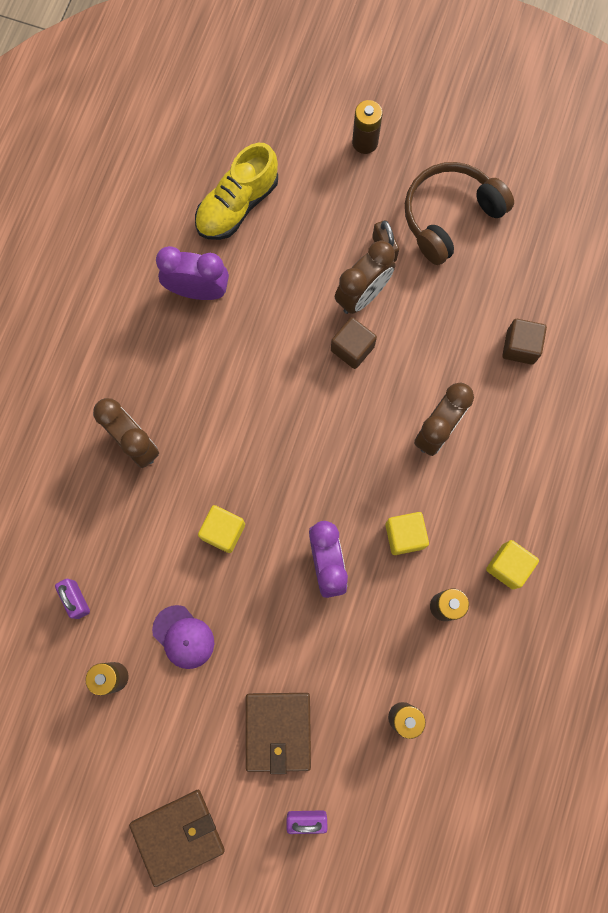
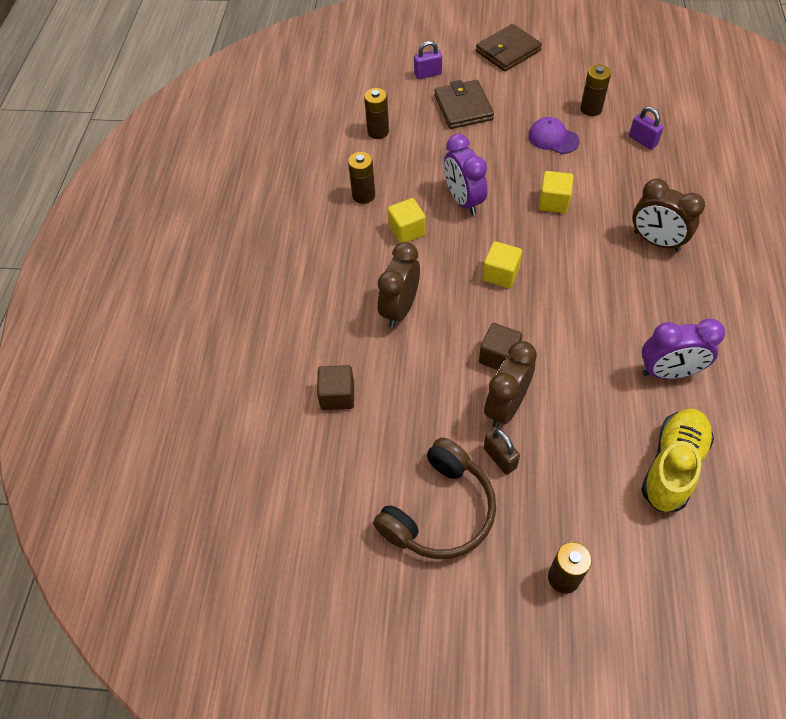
camera: 170 degrees right, 20 degrees down
yellow cube [486,540,539,589] -> yellow cube moved to [483,241,522,288]

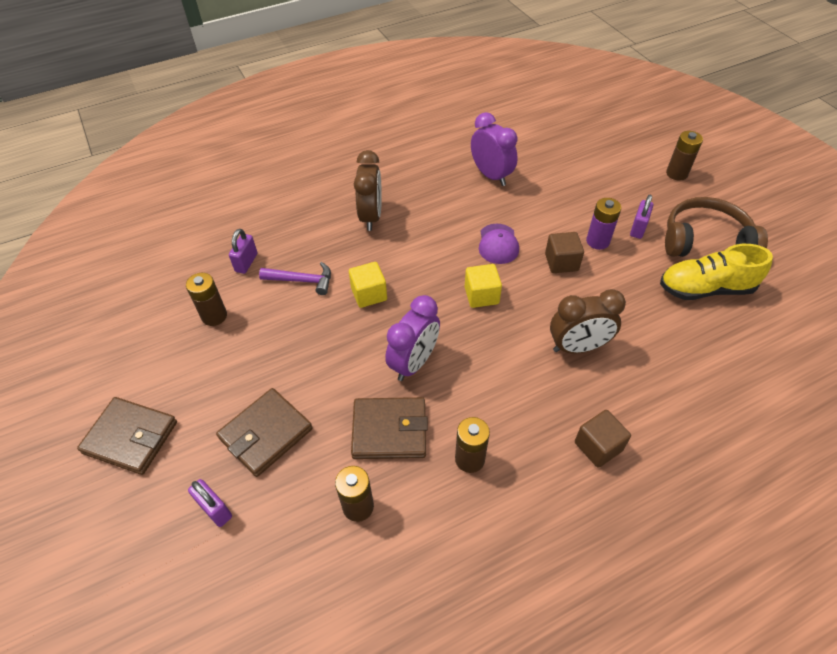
camera: 125 degrees left, 5 degrees down
brown cube [317,365,354,410] -> brown cube moved to [575,410,631,468]
yellow cube [388,198,426,243] -> none
brown clock [484,341,537,428] -> purple battery [586,198,621,250]
brown padlock [484,428,520,475] -> purple padlock [630,195,653,239]
purple cap [528,117,579,154] -> purple cap moved to [479,224,519,264]
yellow shoe [641,408,714,512] -> yellow shoe moved to [660,244,773,300]
none -> purple hammer [259,262,331,295]
none -> brown wallet [351,397,428,459]

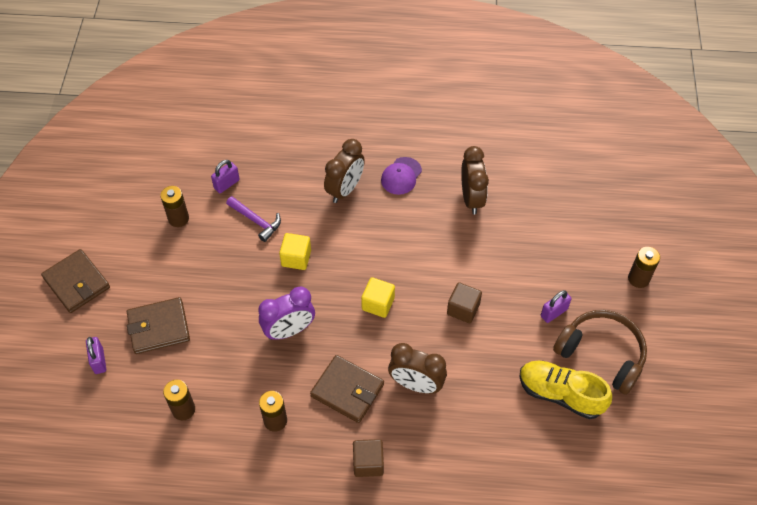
camera: 30 degrees right, 5 degrees up
brown wallet [351,397,428,459] -> brown wallet moved to [310,355,384,423]
purple clock [471,112,518,186] -> brown clock [461,146,489,214]
purple cap [479,224,519,264] -> purple cap moved to [381,157,422,195]
purple battery [586,198,621,250] -> none

